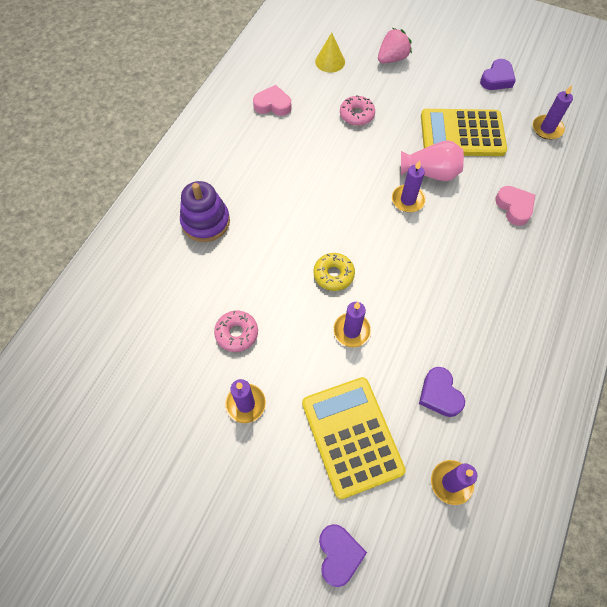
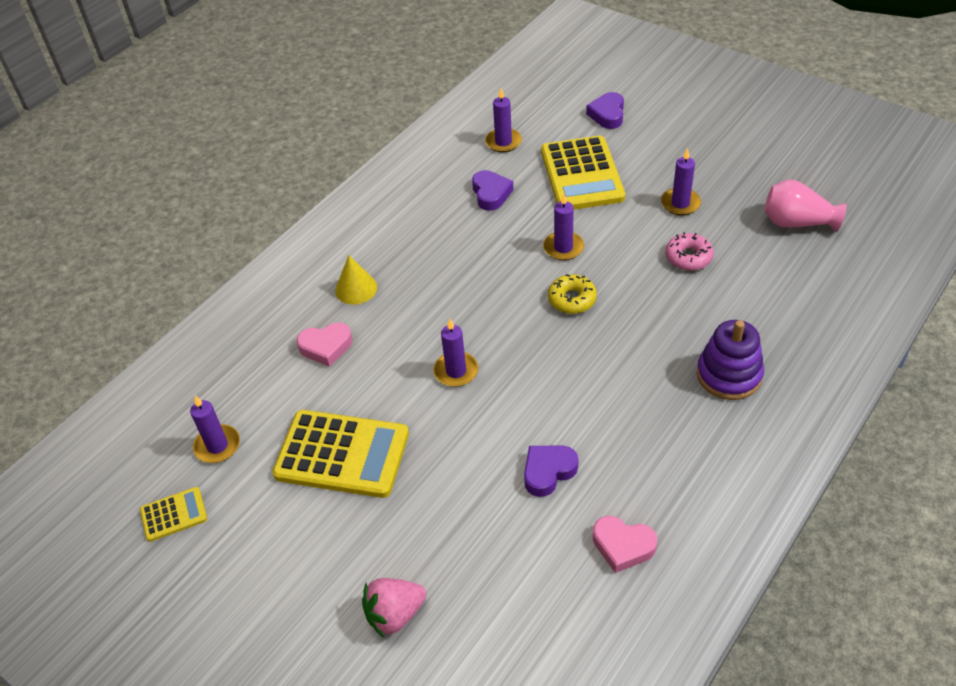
camera: 165 degrees left, 15 degrees down
yellow cone [315,33,345,73] -> yellow cone moved to [335,255,377,305]
pink donut [340,95,375,126] -> none
pink vase [401,140,464,181] -> pink vase moved to [764,180,847,232]
purple heart [480,59,516,90] -> purple heart moved to [524,446,578,497]
pink heart [495,186,535,226] -> pink heart turned 90 degrees counterclockwise [296,323,352,367]
none -> yellow calculator [140,487,207,542]

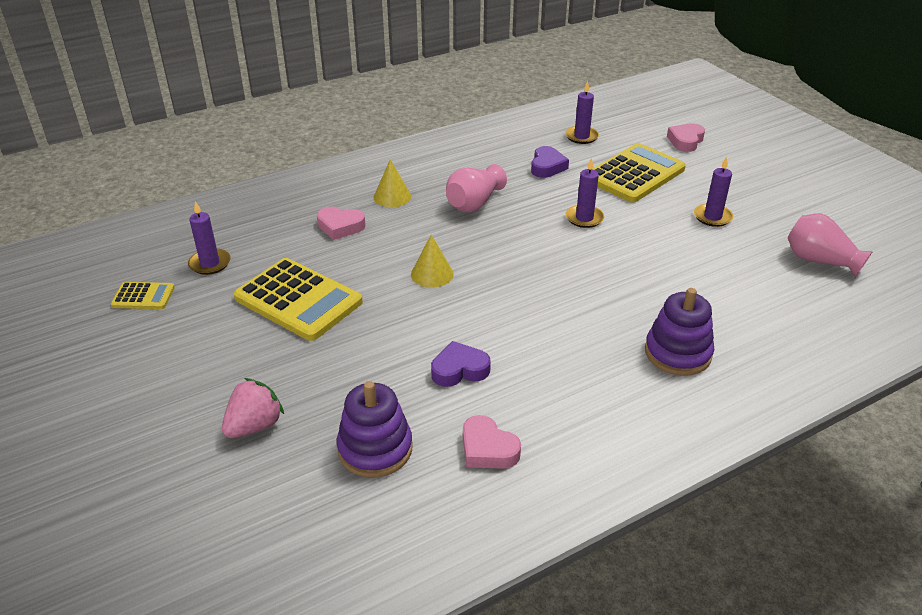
camera: 20 degrees right, 10 degrees down
pink strawberry [362,578,426,638] -> pink strawberry turned 135 degrees clockwise [222,378,284,438]
purple candle [433,319,478,387] -> yellow cone [411,235,454,288]
yellow calculator [541,136,625,210] -> yellow calculator turned 150 degrees counterclockwise [593,143,686,203]
yellow donut [548,274,597,314] -> none
purple heart [586,92,624,129] -> pink heart [667,123,705,152]
pink donut [665,232,714,271] -> none
none -> purple stacking toy [337,381,413,477]
none -> pink vase [446,164,507,213]

